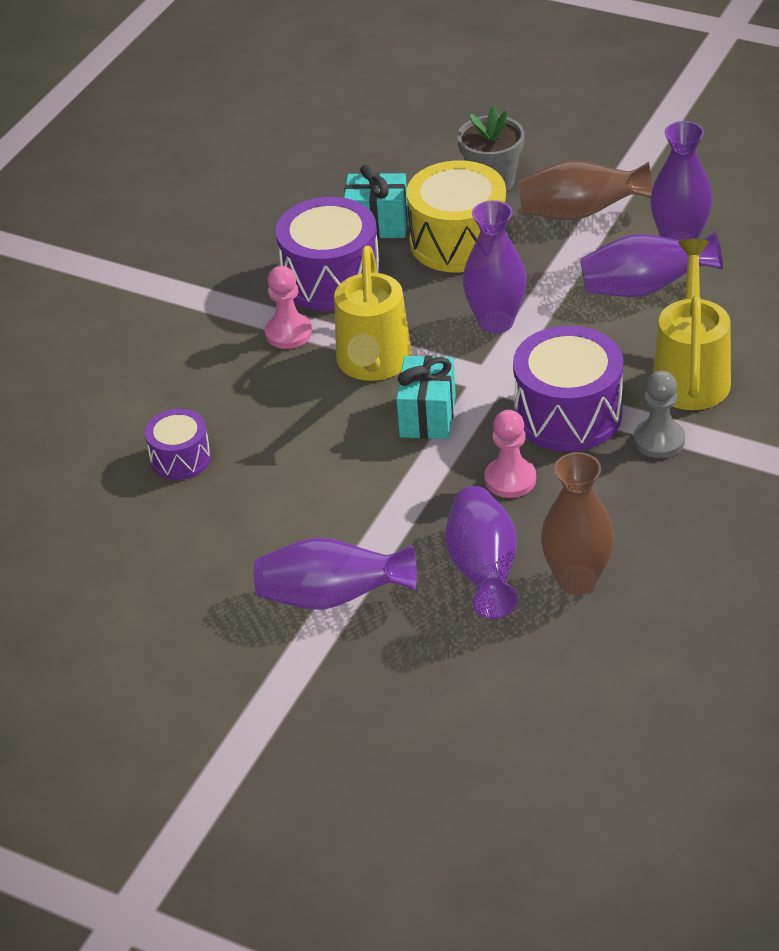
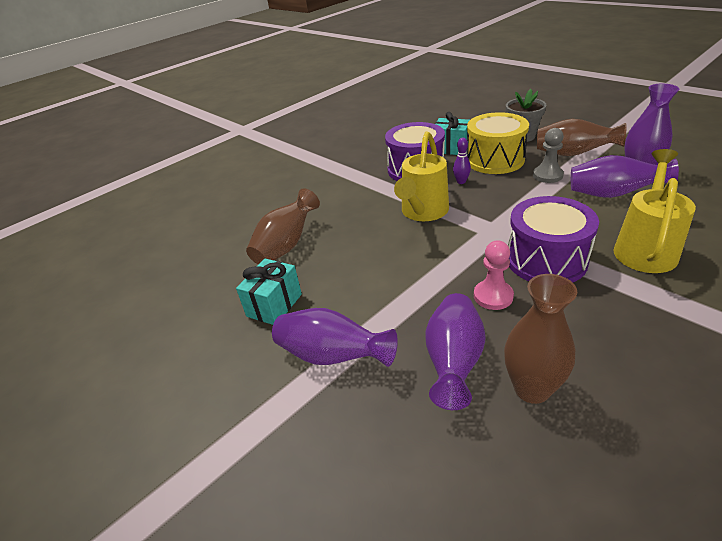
camera: 20 degrees right, 5 degrees down
purple drum [145,409,211,480] -> brown vase [246,188,320,265]
pink pawn [265,266,312,349] -> none
turquoise gift [396,355,456,439] -> turquoise gift moved to [236,258,302,325]
purple vase [463,200,527,334] -> none
grey pawn [634,371,685,458] -> grey pawn moved to [533,128,564,183]
none -> purple bowling pin [453,138,471,184]

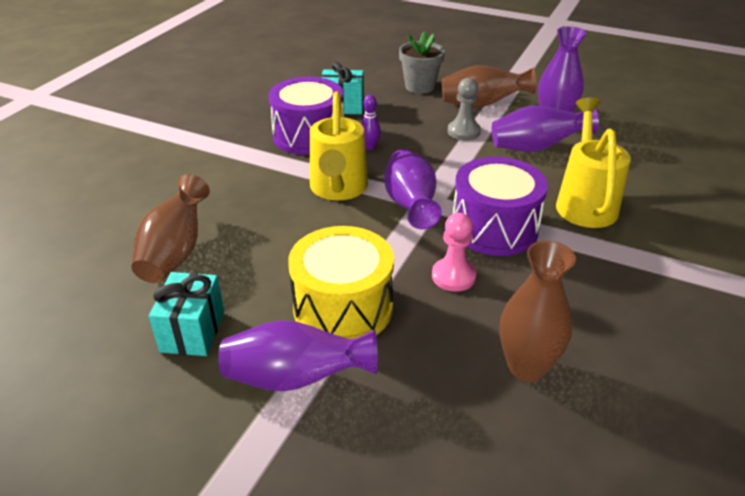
camera: 25 degrees left, 0 degrees up
purple vase [425,293,486,410] -> purple vase moved to [385,149,442,229]
yellow drum [467,112,529,174] -> yellow drum moved to [288,226,394,339]

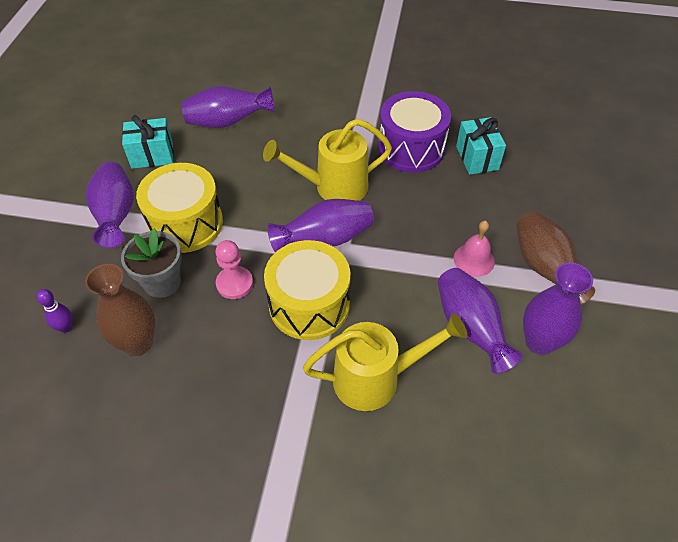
camera: 75 degrees right, 15 degrees up
brown vase [131,174,210,283] -> purple vase [181,86,275,128]
purple bowling pin [361,95,381,150] -> purple bowling pin moved to [37,289,73,333]
grey flower pot [399,31,445,94] -> grey flower pot moved to [121,228,182,298]
grey pawn [447,78,481,140] -> pink bell [454,221,495,277]
purple drum [453,157,548,256] -> yellow drum [264,240,350,340]

